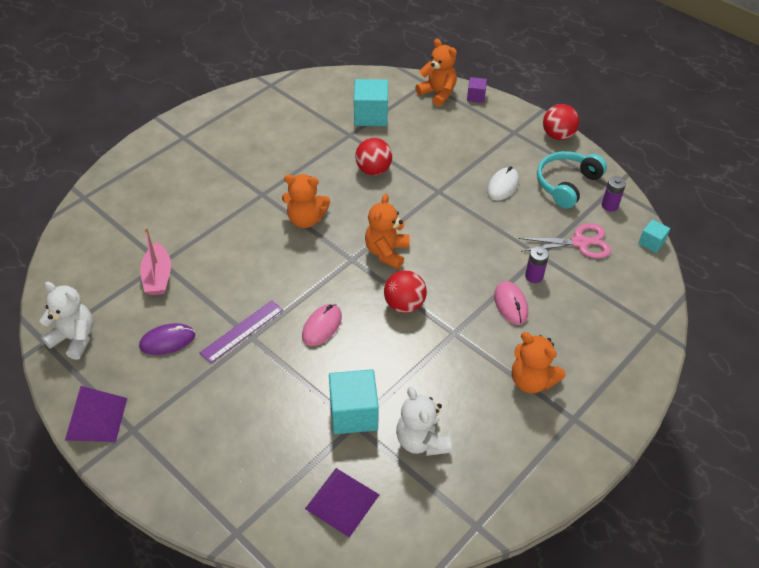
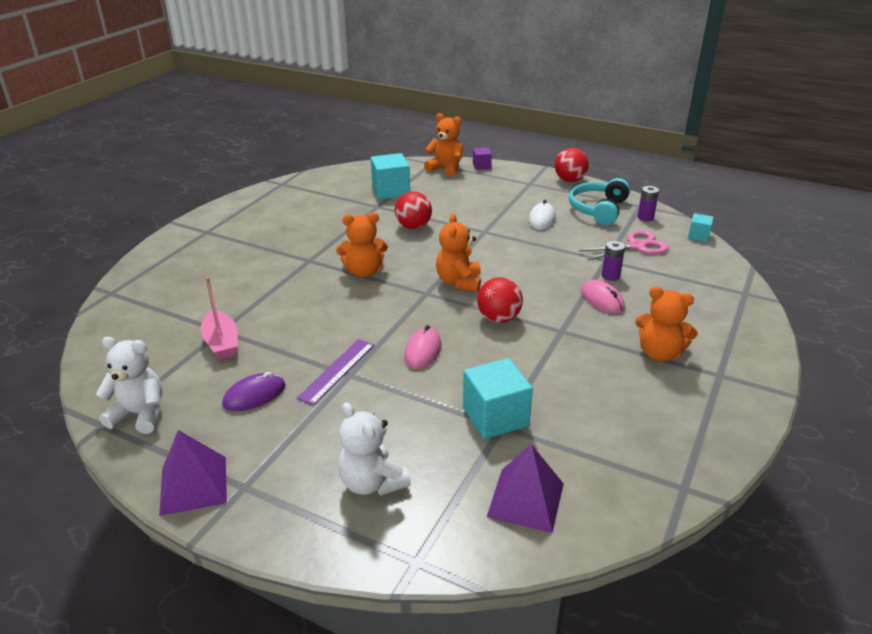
camera: 15 degrees left, 15 degrees down
white teddy bear [396,387,452,456] -> white teddy bear moved to [338,402,411,496]

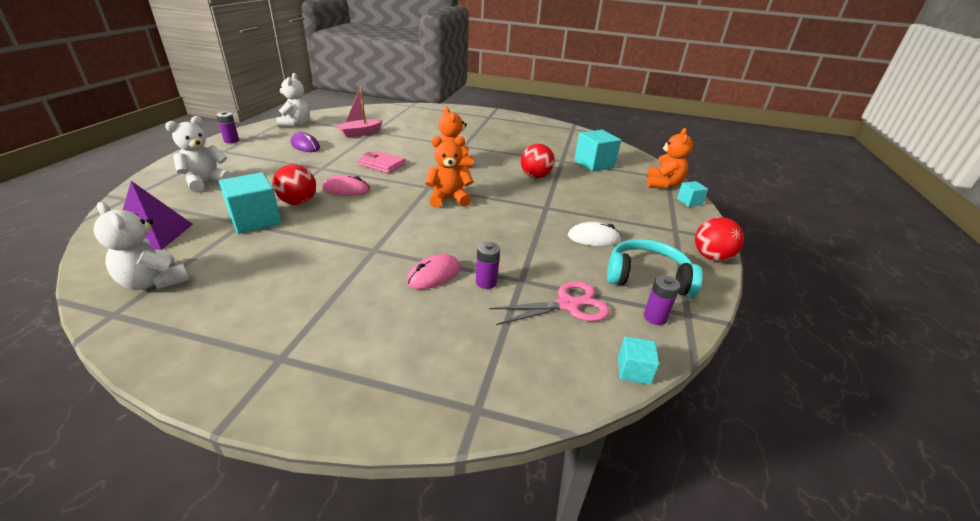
camera: 75 degrees right, 0 degrees up
purple pyramid [159,430,227,516] -> purple battery [216,111,239,143]
purple ruler [297,339,374,405] -> none
purple cube [473,148,492,170] -> turquoise cube [677,181,708,207]
red ball [477,277,523,323] -> red ball moved to [272,164,316,205]
pink scissors [579,230,669,261] -> pink scissors turned 75 degrees counterclockwise [489,281,610,325]
orange teddy bear [635,286,698,362] -> none
none -> white teddy bear [93,202,189,290]
none -> pink wallet [358,150,405,173]

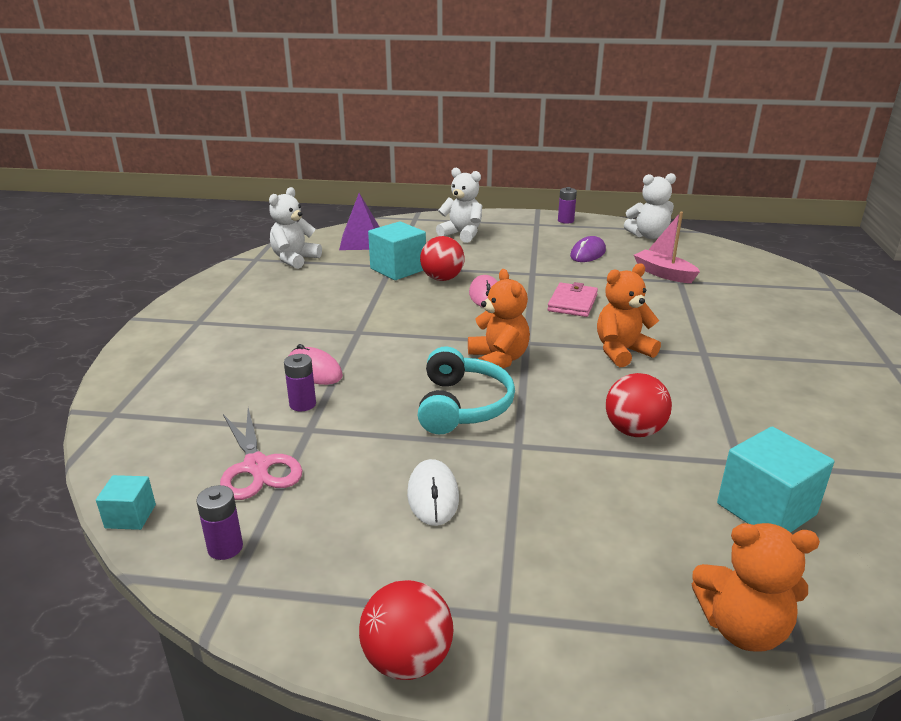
camera: 85 degrees right, 5 degrees down
turquoise headphones [607,239,703,297] -> turquoise headphones moved to [418,346,515,434]
turquoise cube [677,181,708,207] -> none

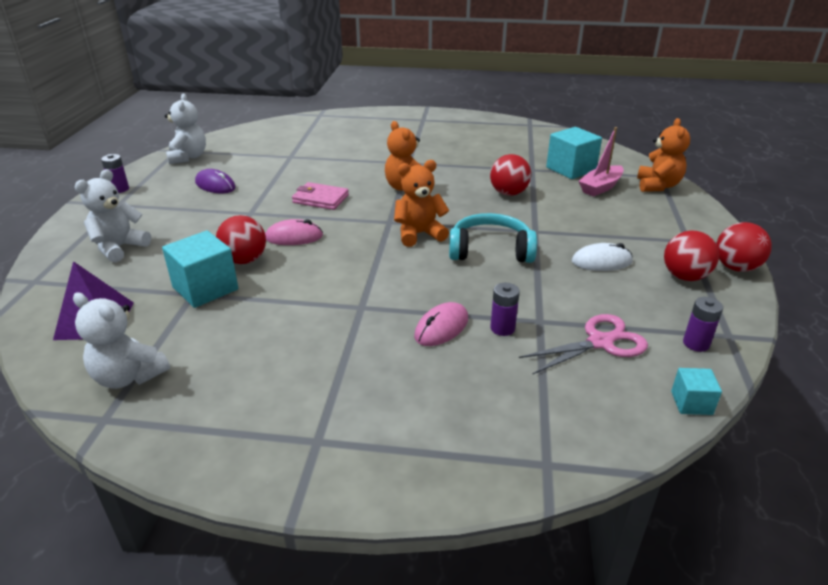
camera: 90 degrees left, 5 degrees up
pink boat [634,212,700,283] -> pink boat moved to [579,127,624,197]
none -> red ball [664,230,719,281]

